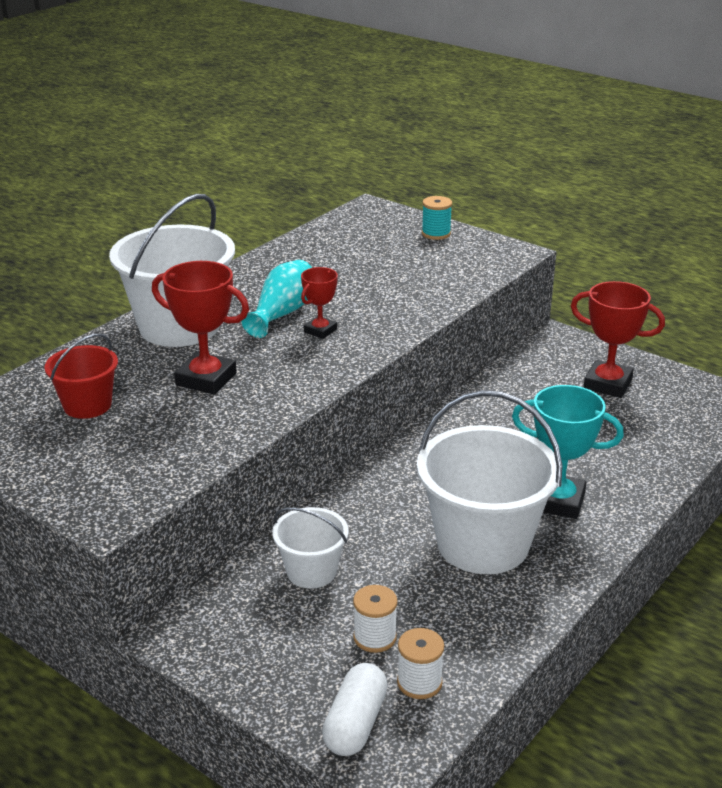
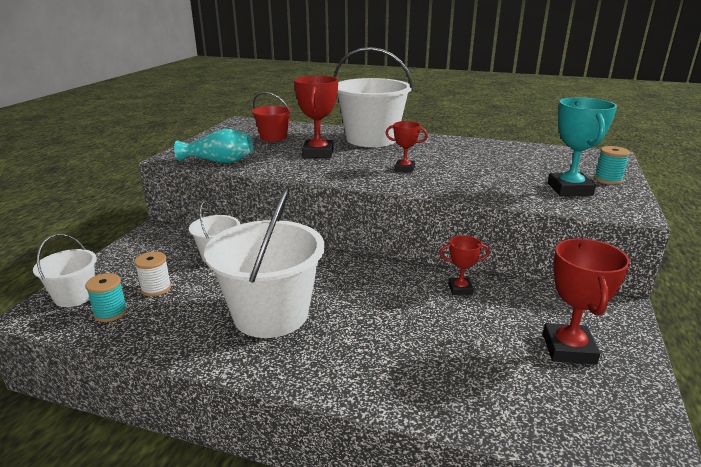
camera: 70 degrees right, 5 degrees down
turquoise vase [241,260,312,338] -> turquoise vase moved to [174,129,253,163]
white capsule [322,663,388,756] -> white bucket [33,234,97,307]
white spool [397,628,444,699] -> turquoise spool [85,273,127,322]
turquoise trophy [512,385,624,519] -> turquoise trophy moved to [548,97,617,196]
none -> red trophy [439,235,490,295]

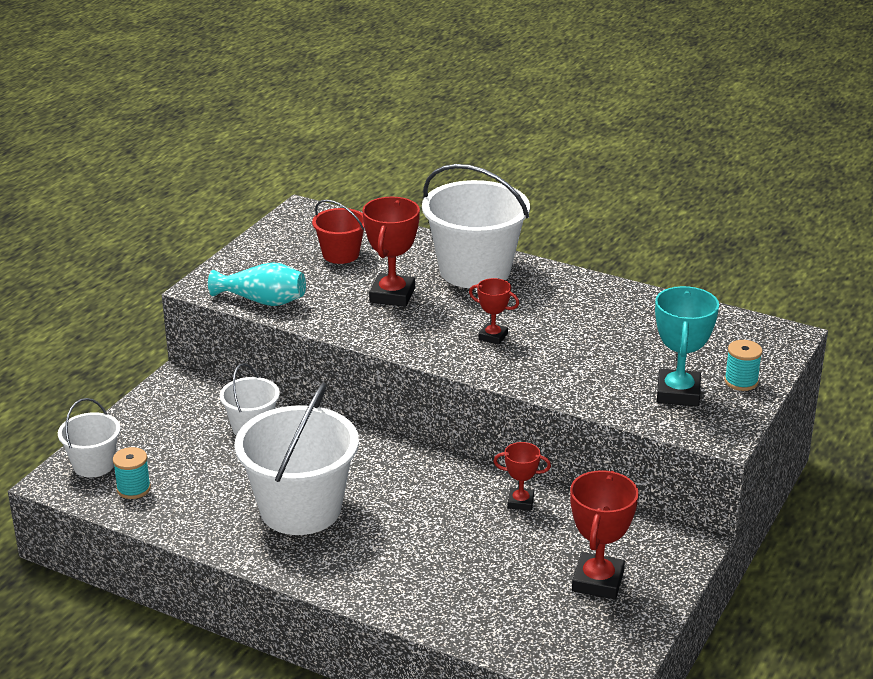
camera: 10 degrees right, 5 degrees up
white spool [134,252,171,297] -> none

